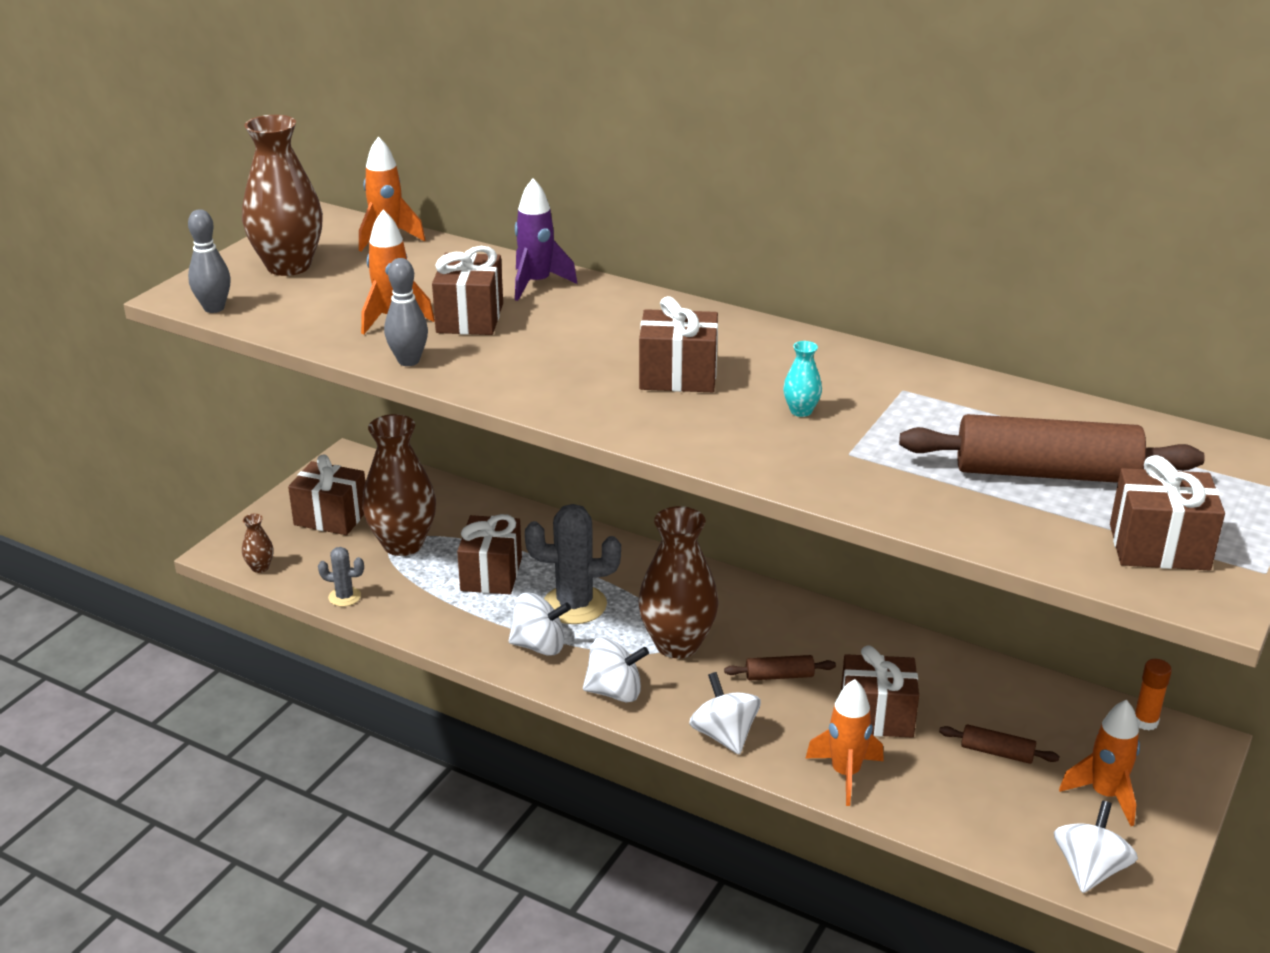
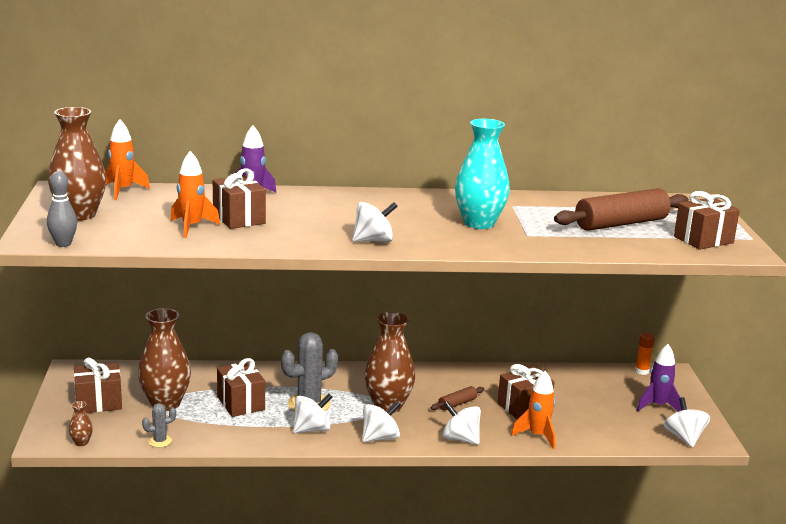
camera: 35 degrees left, 10 degrees down
grey bowling pin [384,258,428,366] -> none
brown gift [639,296,718,392] -> none
turquoise vase [783,341,822,417] -> turquoise vase [455,119,510,229], size x2.38
brown rolling pin [939,725,1059,764] -> none
orange rocket [1059,699,1140,826] -> purple rocket [637,344,682,412]
none -> white spinning top [352,202,398,242]

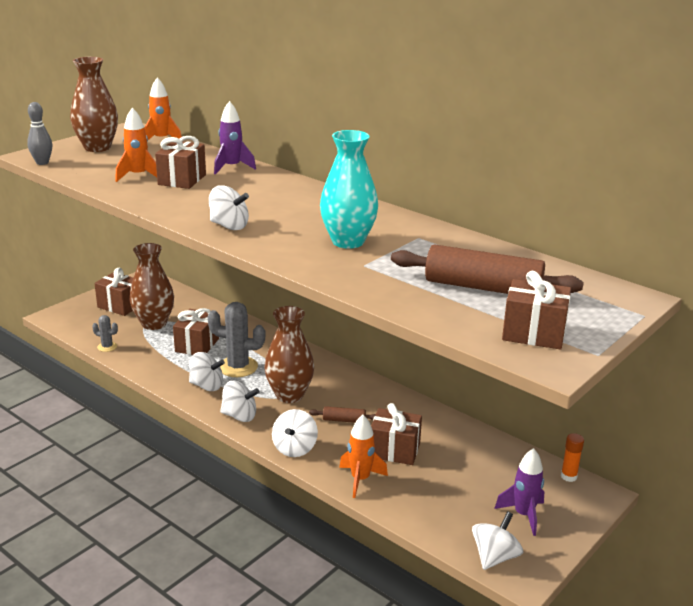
camera: 45 degrees right, 5 degrees up
brown vase [69,401,93,446] -> none
white spinning top [442,401,481,445] -> white spinning top turned 150 degrees counterclockwise [272,409,318,457]

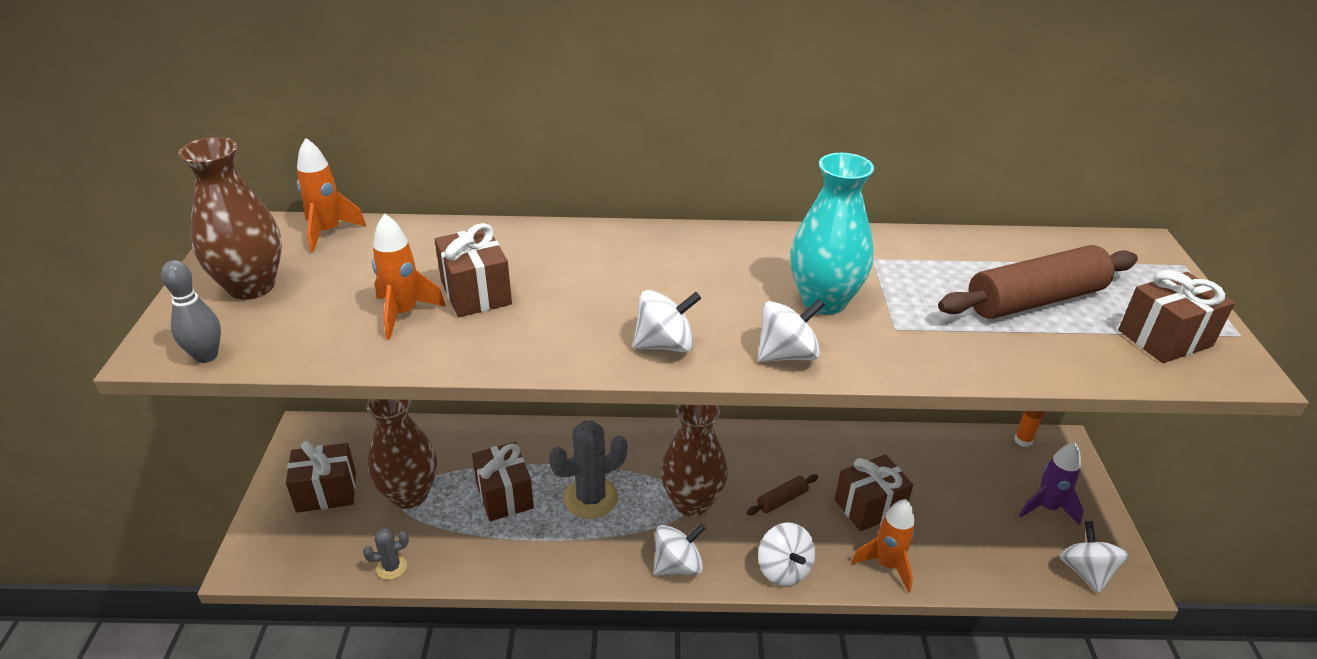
camera: 40 degrees left, 10 degrees up
white spinning top [189,352,225,391] -> white spinning top moved to [758,299,825,362]
purple rocket [214,101,256,175] -> none

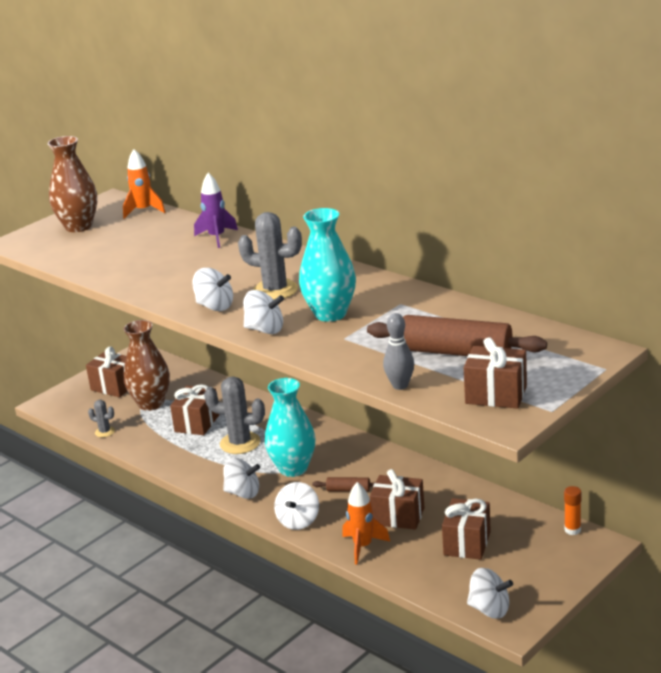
camera: 45 degrees right, 10 degrees down
grey bowling pin [161,260,221,363] -> grey bowling pin moved to [383,313,414,390]
orange rocket [372,214,446,340] -> none
brown gift [435,223,512,317] -> brown gift moved to [442,498,491,560]
brown vase [661,405,728,517] -> turquoise vase [265,378,316,477]
purple rocket [1019,442,1084,526] -> purple rocket moved to [194,173,238,248]
white spinning top [1060,521,1128,593] -> white spinning top turned 75 degrees clockwise [467,568,513,619]
none -> grey cactus [238,212,302,300]

